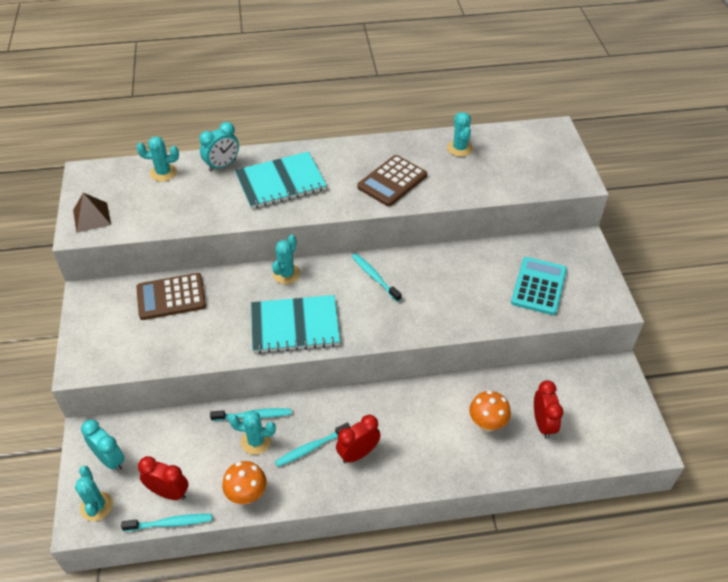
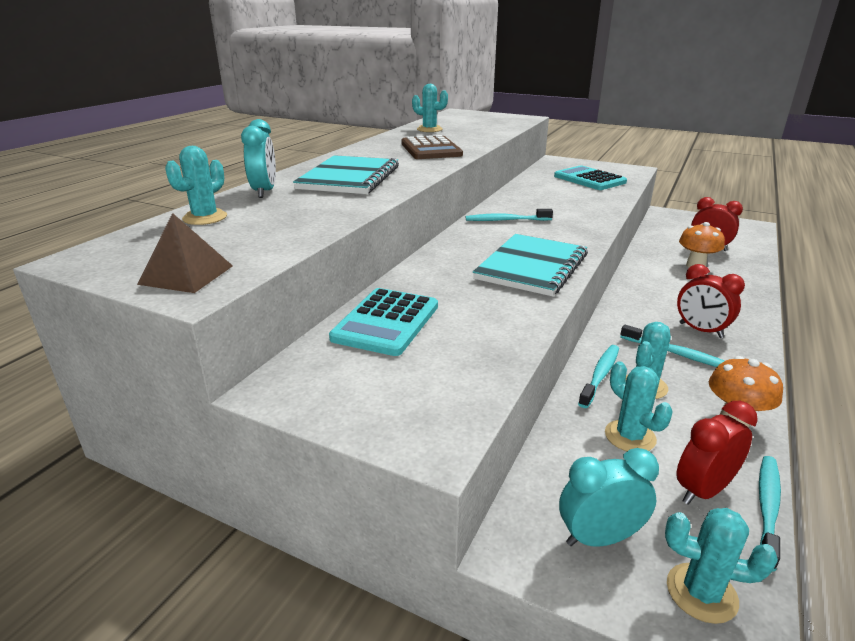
camera: 55 degrees left, 20 degrees down
brown calculator [136,273,206,320] -> turquoise calculator [329,288,438,356]
turquoise cactus [272,235,300,284] -> turquoise cactus moved to [605,361,673,451]
turquoise toothbrush [275,422,350,467] -> turquoise toothbrush turned 60 degrees counterclockwise [620,325,724,367]
red clock [336,415,381,464] -> red clock turned 45 degrees counterclockwise [677,264,745,338]

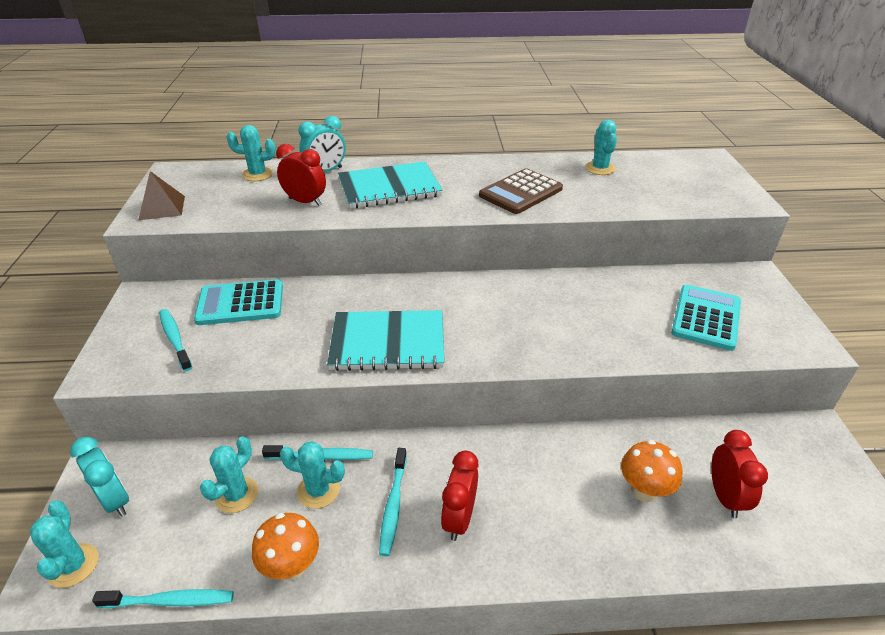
camera: 60 degrees right, 10 degrees up
turquoise toothbrush [466,209,553,221] -> turquoise toothbrush moved to [159,309,192,371]
red clock [676,401,758,505] -> red clock moved to [276,144,326,206]

